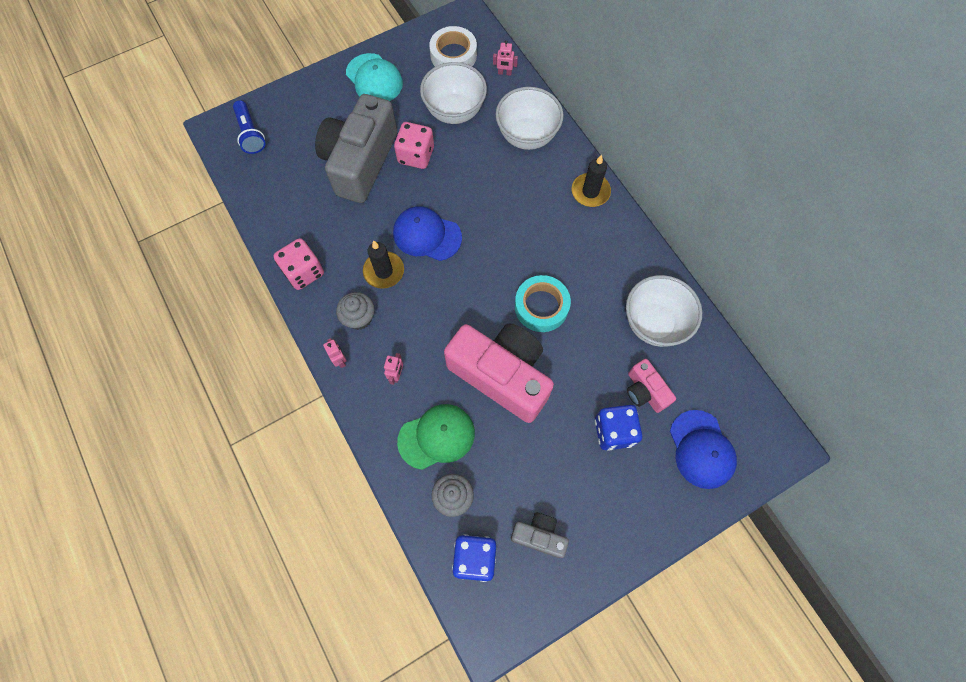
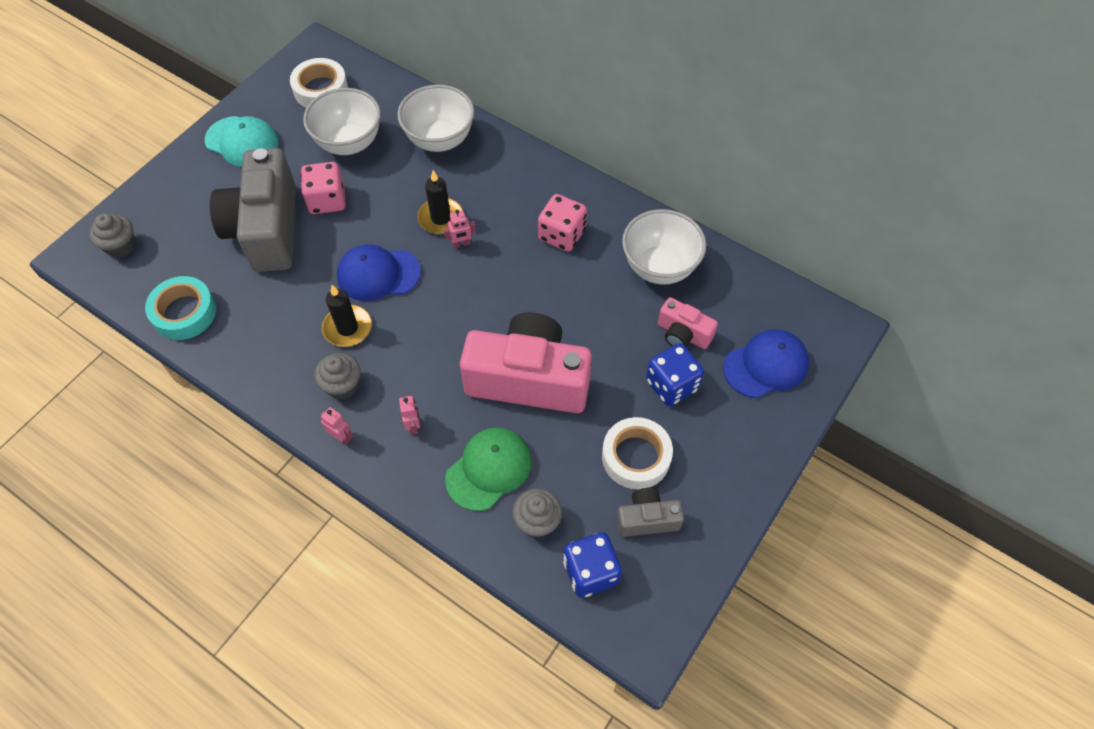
camera: 25 degrees left, 10 degrees down
blue flashlight [233,100,265,154] -> grey cupcake [89,213,135,258]
pink dice [273,238,324,290] -> pink dice moved to [538,194,587,252]
pink robot [493,40,518,76] -> pink robot moved to [444,209,476,248]
turquoise tape [515,275,571,332] -> turquoise tape moved to [145,276,216,340]
black candle [572,155,611,207] -> black candle moved to [417,170,463,234]
blue cap [670,410,737,489] -> blue cap turned 75 degrees counterclockwise [723,329,809,398]
none -> white tape [602,417,673,489]

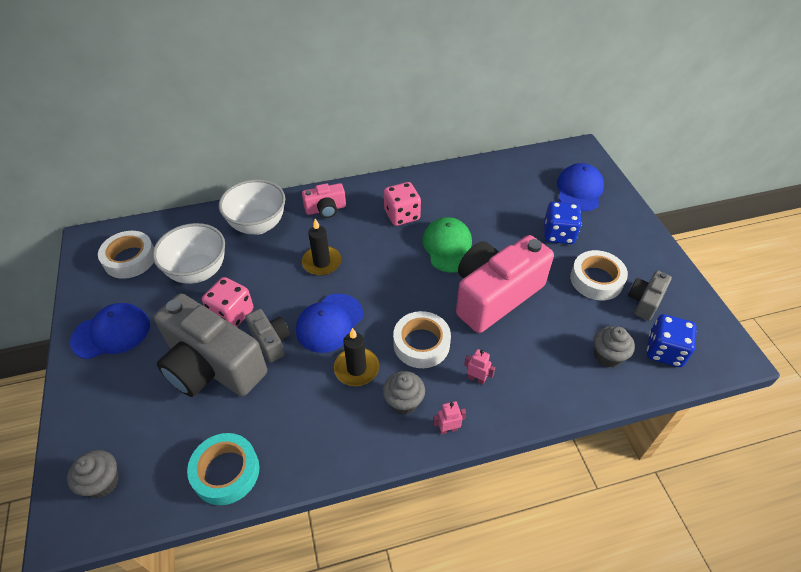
camera: 50 degrees left, 10 degrees down
turquoise cap [205,116,279,167] -> blue cap [70,303,150,359]
pink robot [444,209,476,248] -> none
green cap [445,427,532,511] -> green cap moved to [422,217,472,272]
white bowl [622,209,706,285] -> none
pink camera [658,297,718,349] -> pink camera moved to [302,183,346,218]
none -> grey camera [246,309,290,363]
none -> white tape [393,311,451,368]

